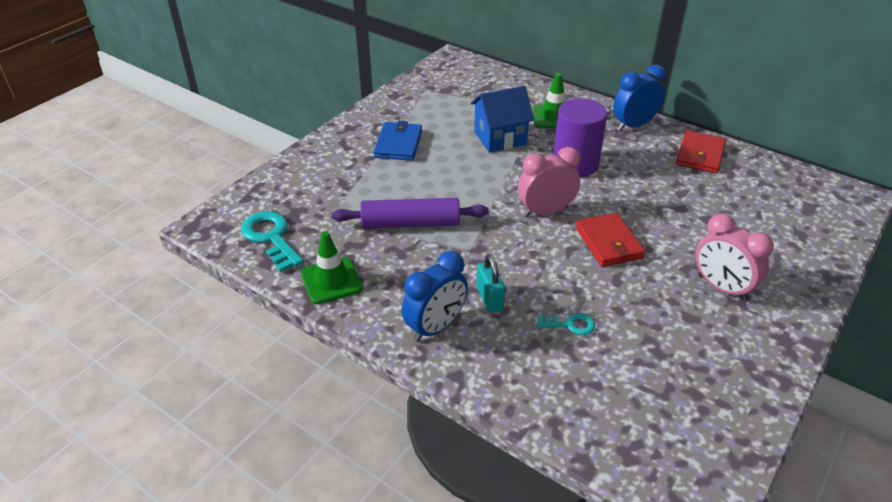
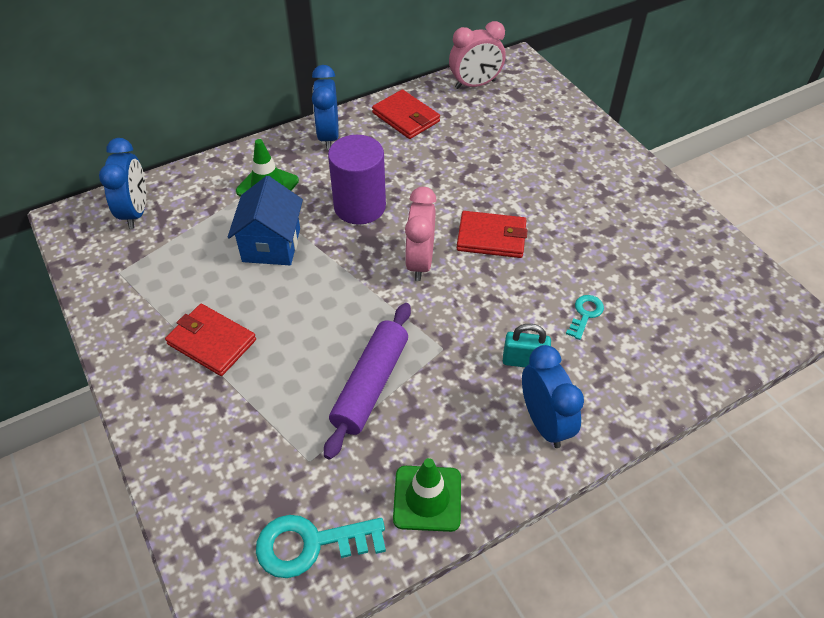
camera: 65 degrees left, 10 degrees up
blue wallet [374,121,422,161] -> red wallet [165,304,256,376]
pink clock [696,213,774,301] -> pink clock moved to [449,21,506,89]
none -> blue clock [99,138,146,229]

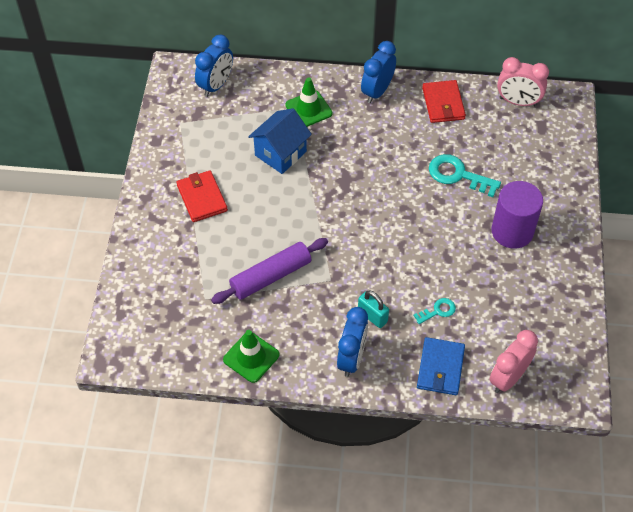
camera: 35 degrees right, 5 degrees up
turquoise key [256,515,386,578] -> turquoise key moved to [429,154,501,197]
purple cylinder [328,135,386,225] -> purple cylinder moved to [491,181,543,249]
pink clock [405,187,437,281] -> pink clock moved to [489,330,538,393]
red wallet [457,211,527,258] -> none
none -> blue wallet [417,337,465,395]

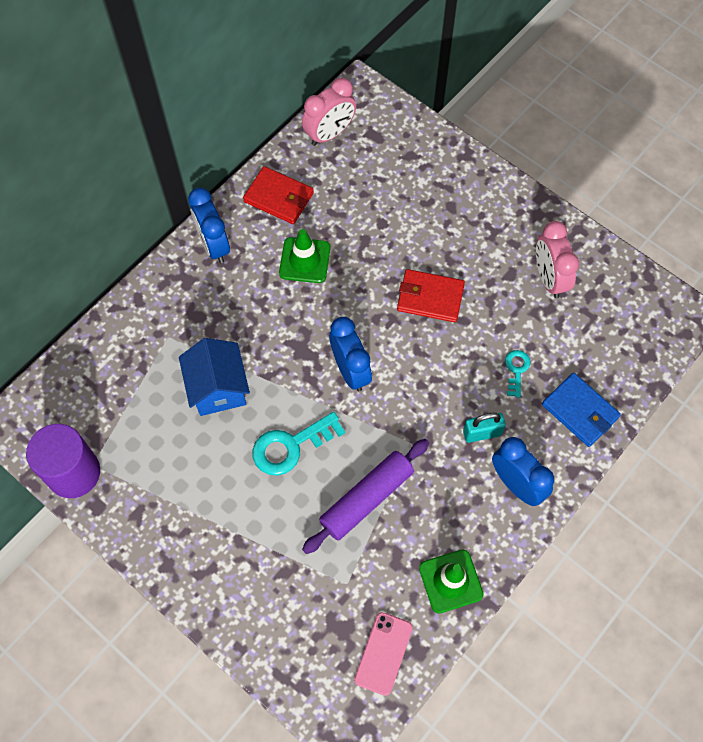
camera: 55 degrees left, 10 degrees up
red wallet [176,170,228,222] -> red wallet moved to [397,269,465,322]
blue clock [195,34,233,97] -> blue clock moved to [329,317,372,391]
purple rolling pin [211,238,328,304] -> purple rolling pin turned 45 degrees clockwise [302,439,429,554]
green traffic cone [285,77,332,127] -> green traffic cone moved to [279,229,331,283]
turquoise key [429,154,501,197] -> turquoise key moved to [252,412,345,476]
pink clock [489,330,538,393] -> pink clock moved to [536,221,579,298]
purple cylinder [491,181,543,249] -> purple cylinder moved to [26,424,100,498]
none -> pink phone [354,612,413,696]

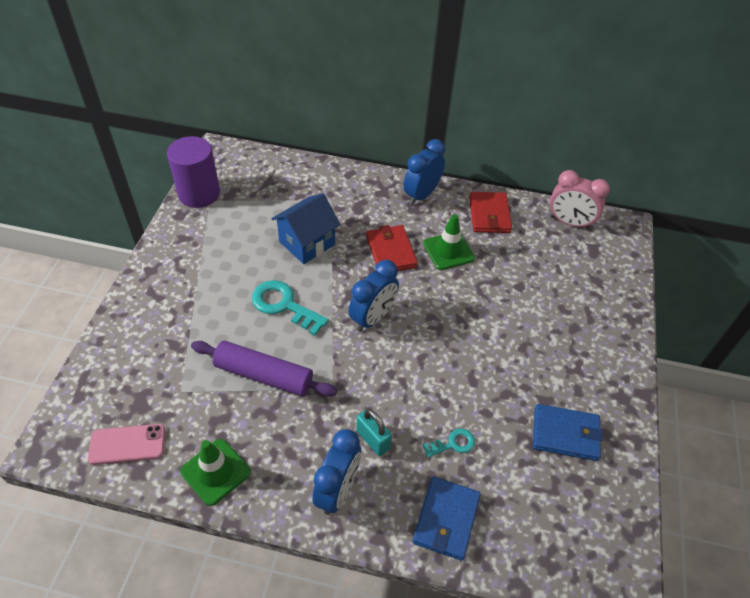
camera: 60 degrees right, 15 degrees down
red wallet [397,269,465,322] -> red wallet moved to [366,225,418,271]
pink clock [536,221,579,298] -> blue wallet [533,404,603,461]

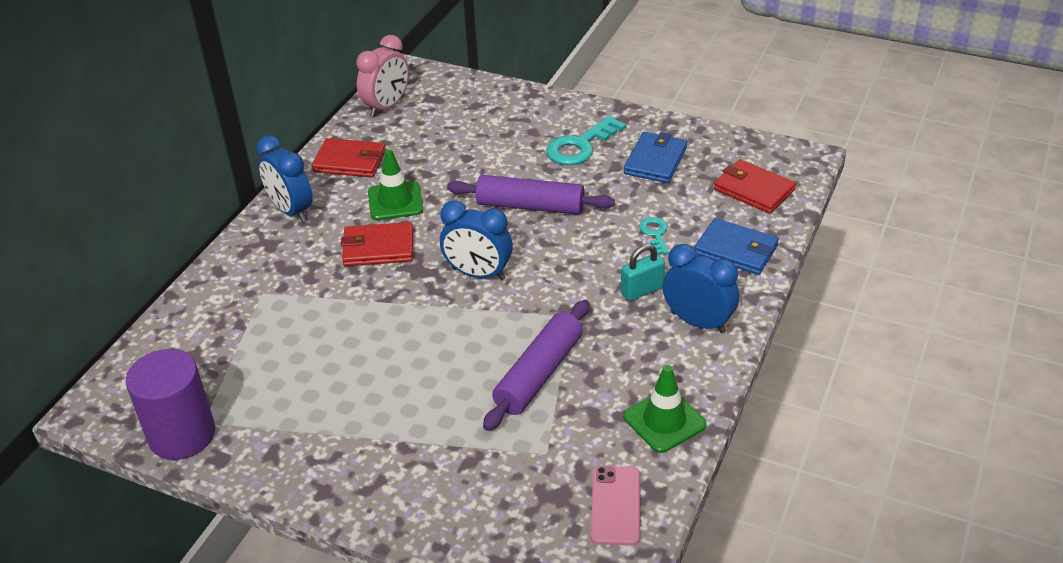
camera: 75 degrees left, 10 degrees down
turquoise key [252,280,329,336] -> turquoise key moved to [546,115,626,165]
blue house [271,193,341,264] -> none
blue clock [348,260,399,332] -> blue clock turned 150 degrees clockwise [440,200,513,280]
none -> purple rolling pin [447,175,615,215]
none -> red wallet [714,159,796,213]

